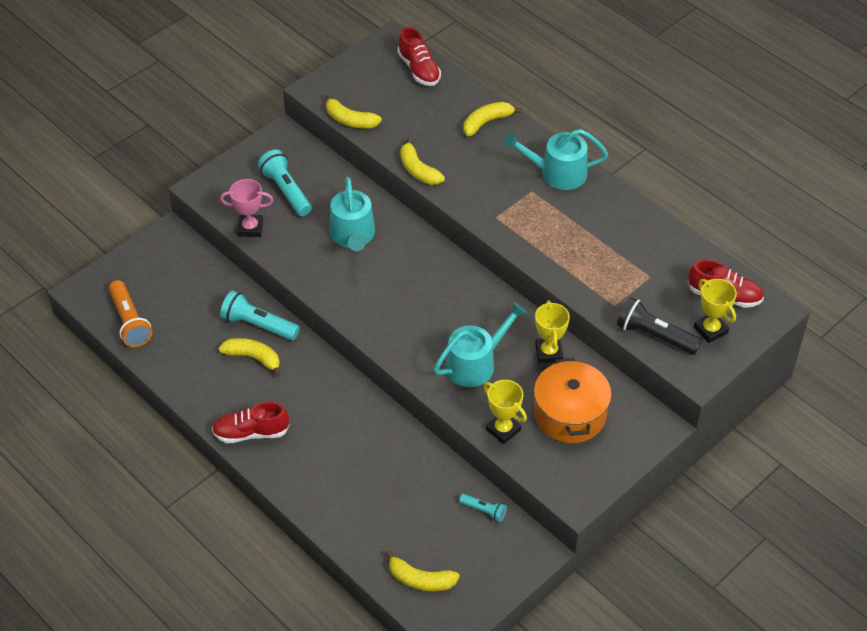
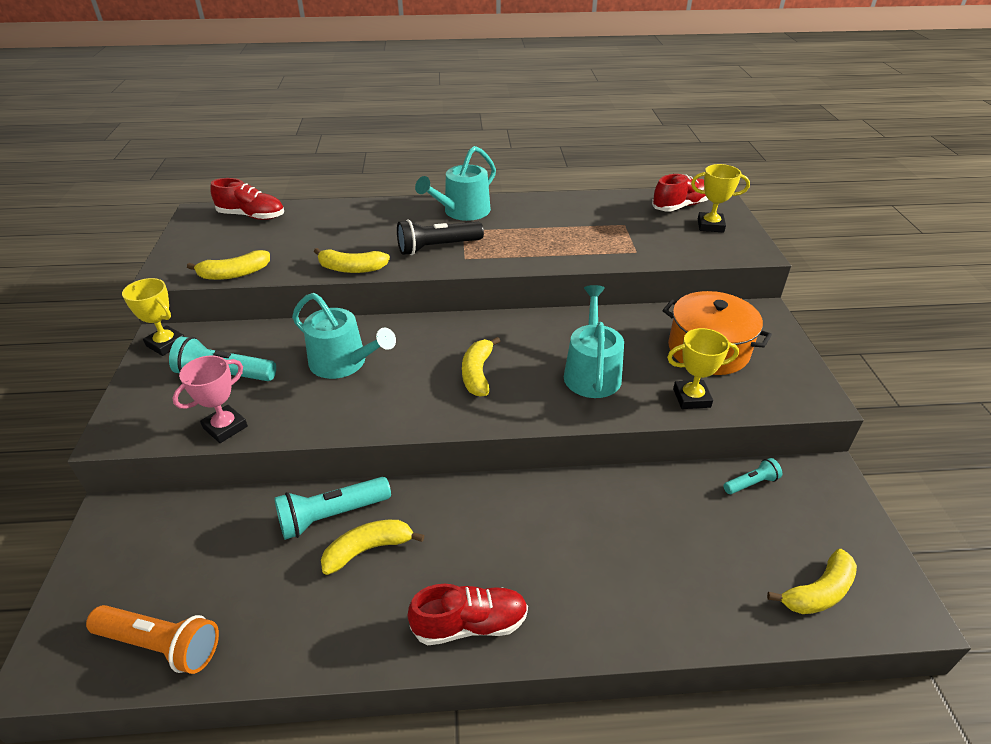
camera: 50 degrees left, 10 degrees down
red shoe [212,402,290,443] -> red shoe turned 135 degrees counterclockwise [407,584,528,645]
yellow banana [464,102,522,136] -> yellow banana moved to [462,337,500,397]
yellow trophy [535,300,570,363] -> yellow trophy moved to [122,278,184,356]
black flashlight [617,297,702,355] -> black flashlight moved to [397,219,484,255]

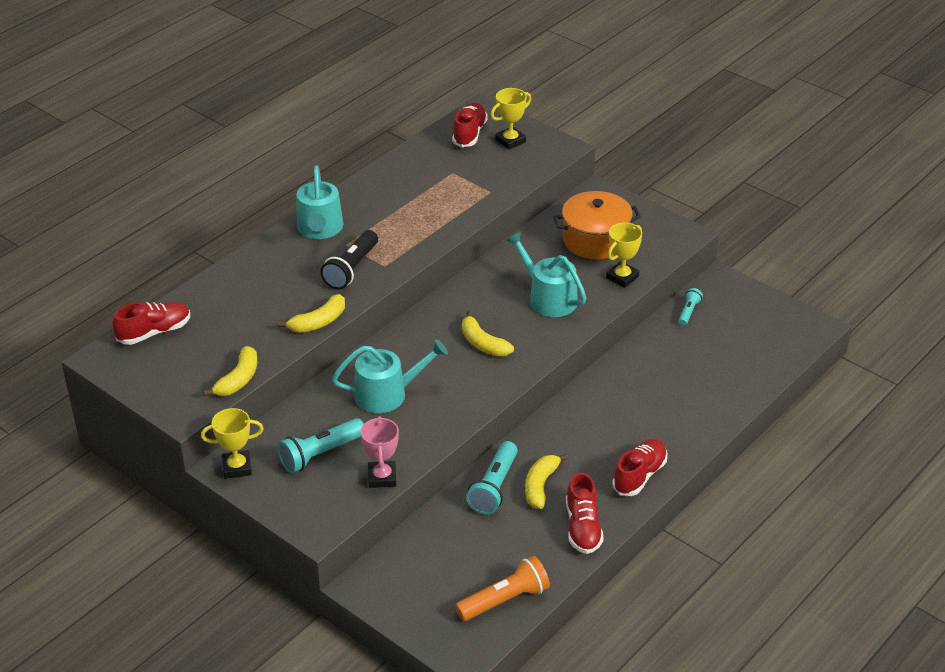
camera: 45 degrees left, 0 degrees up
yellow banana [767,549,857,614] -> none
none -> red shoe [566,472,604,554]

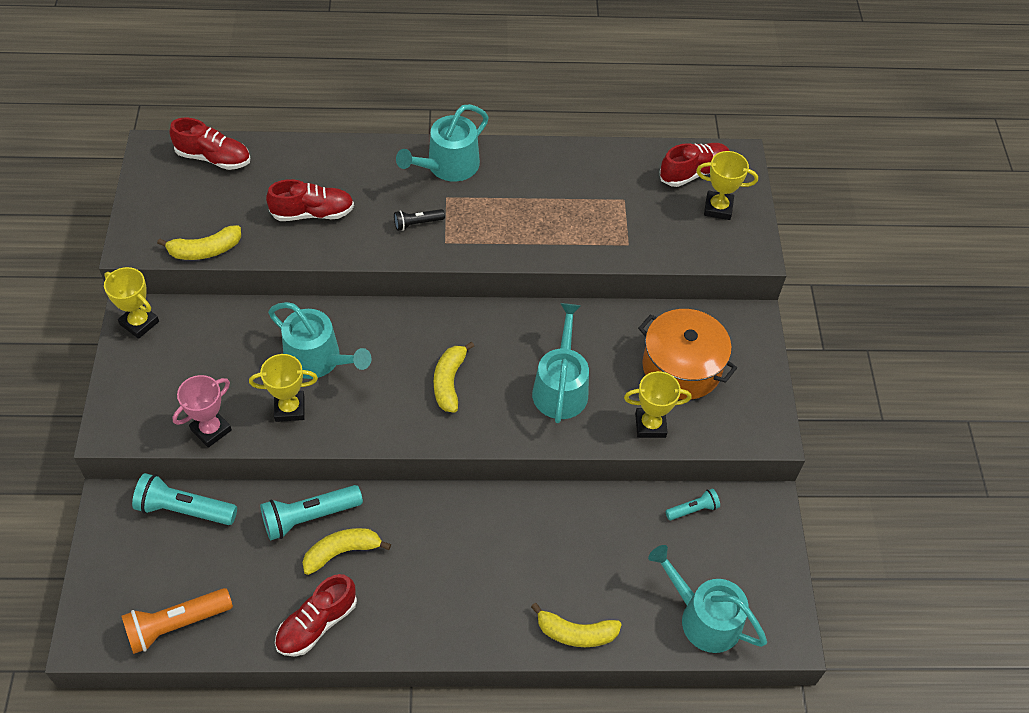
camera: 45 degrees right, 15 degrees up
turquoise flashlight [277,418,364,473] -> turquoise flashlight moved to [132,473,237,525]
yellow banana [278,294,345,333] -> yellow banana moved to [531,603,622,647]
black flashlight [320,230,378,290] -> black flashlight [394,209,445,231], size x0.55
orange flashlight [455,556,550,621] -> orange flashlight turned 135 degrees clockwise [122,588,233,654]
red shoe [612,439,667,496] -> red shoe moved to [266,179,354,221]
none -> yellow trophy [249,354,318,422]
none -> turquoise watering can [648,545,767,653]

